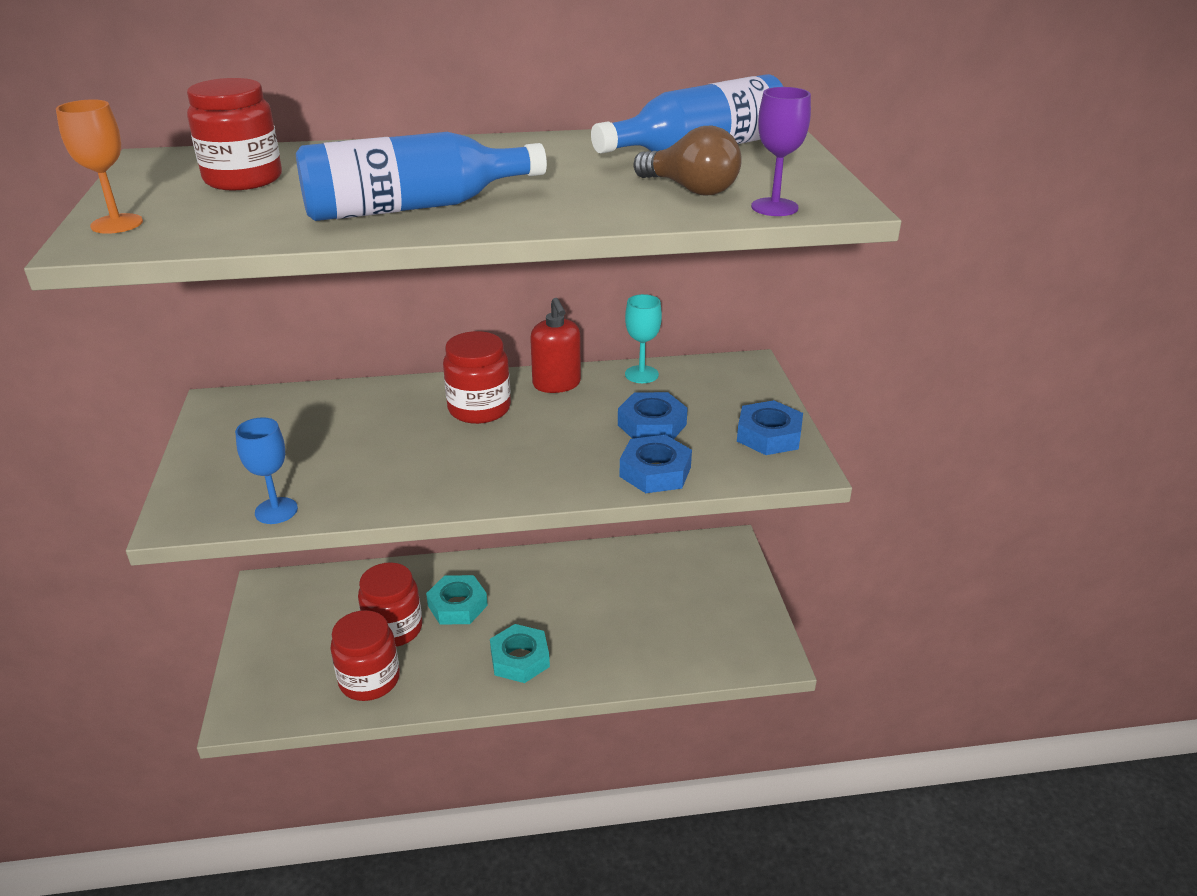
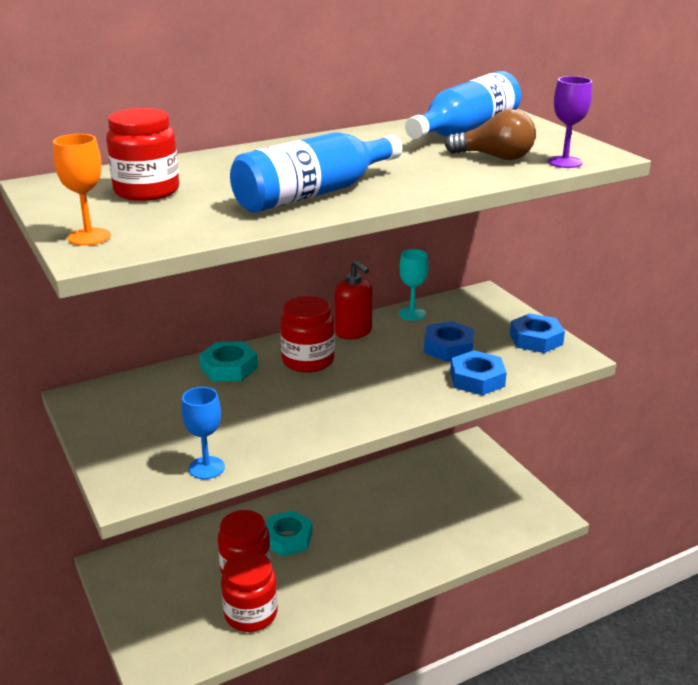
camera: 20 degrees left, 5 degrees down
turquoise nut [490,624,550,683] -> turquoise nut moved to [199,341,258,382]

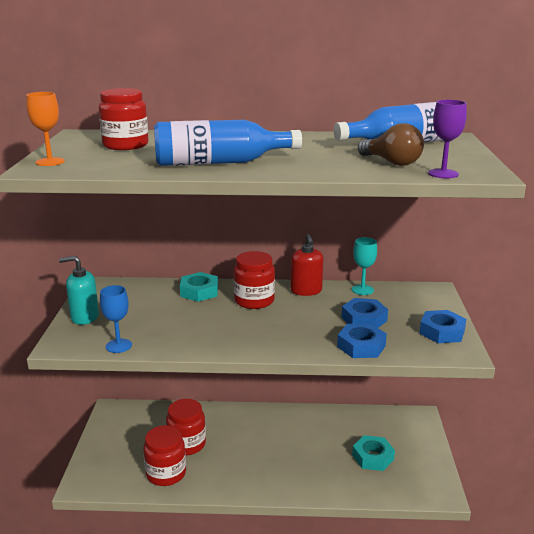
camera: 30 degrees right, 5 degrees down
turquoise nut [266,510,313,556] -> turquoise nut moved to [352,435,395,471]
none -> turquoise soap dispenser [59,256,99,325]

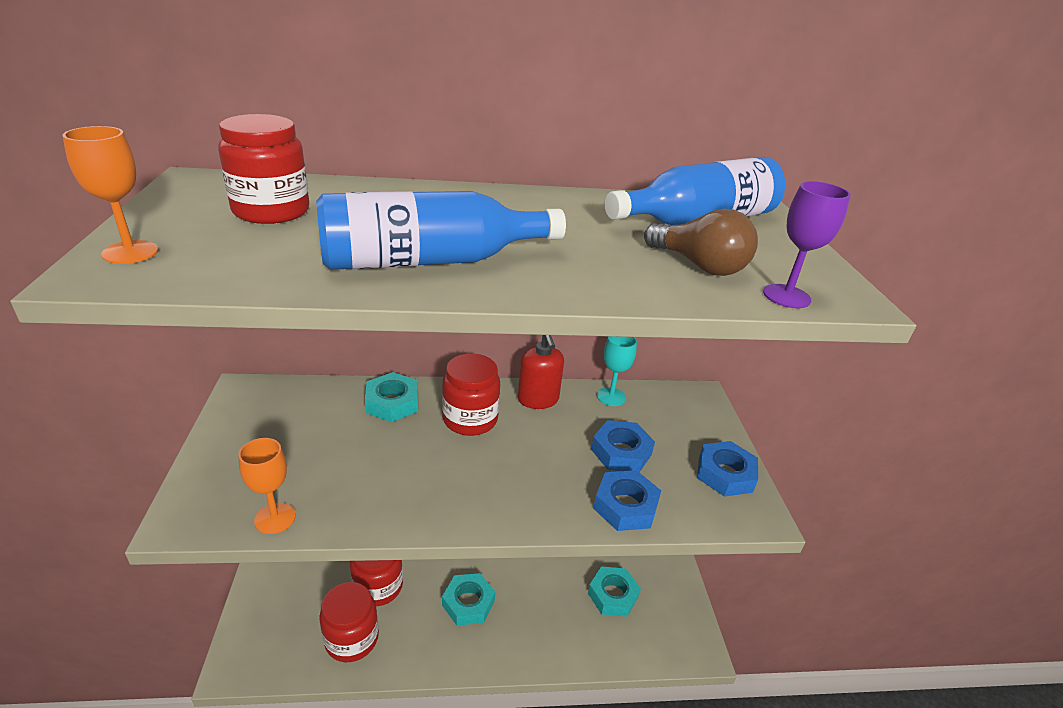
camera: 10 degrees left, 10 degrees up
turquoise soap dispenser [59,256,99,325] -> none
blue goblet [100,285,132,353] -> orange goblet [238,438,296,534]
none -> turquoise nut [442,573,495,626]

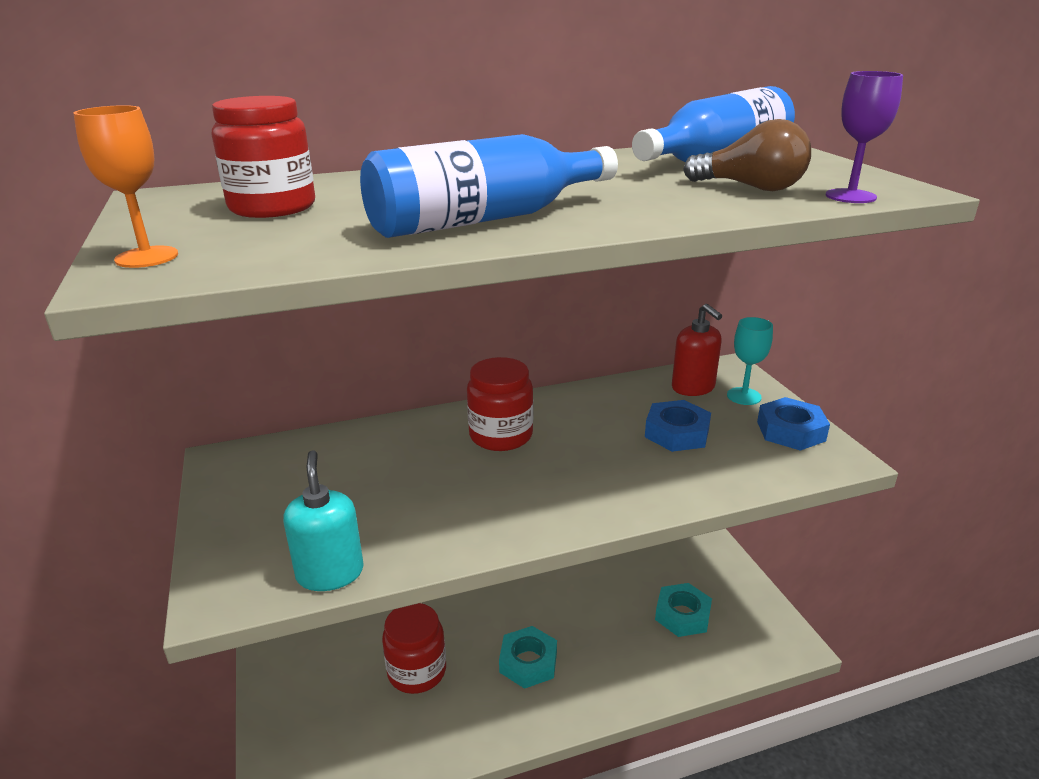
camera: 10 degrees left, 5 degrees down
orange goblet [238,438,296,534] -> turquoise soap dispenser [283,450,364,591]
red jar [319,582,379,662] -> none
turquoise nut [365,372,418,422] -> none
red soap dispenser [518,335,564,409] -> red soap dispenser moved to [672,304,722,396]
blue nut [593,470,661,531] -> none
turquoise goblet [597,336,637,406] -> turquoise goblet moved to [727,317,773,405]

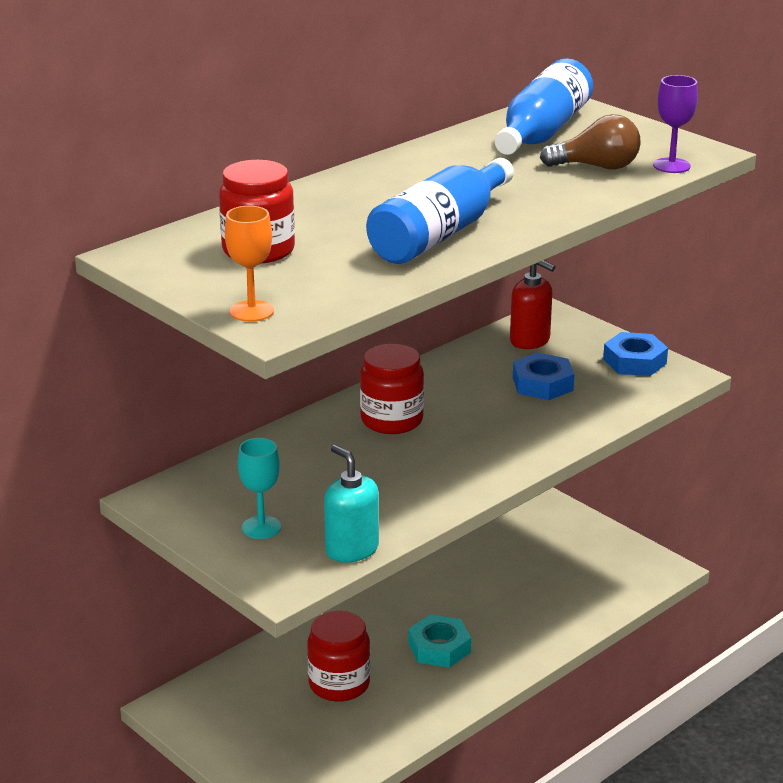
camera: 25 degrees left, 0 degrees up
turquoise nut [655,583,712,637] -> none
turquoise goblet [727,317,773,405] -> turquoise goblet moved to [238,438,281,539]

